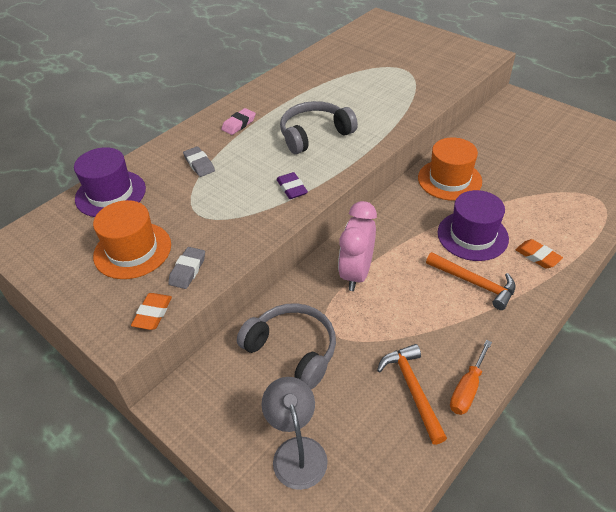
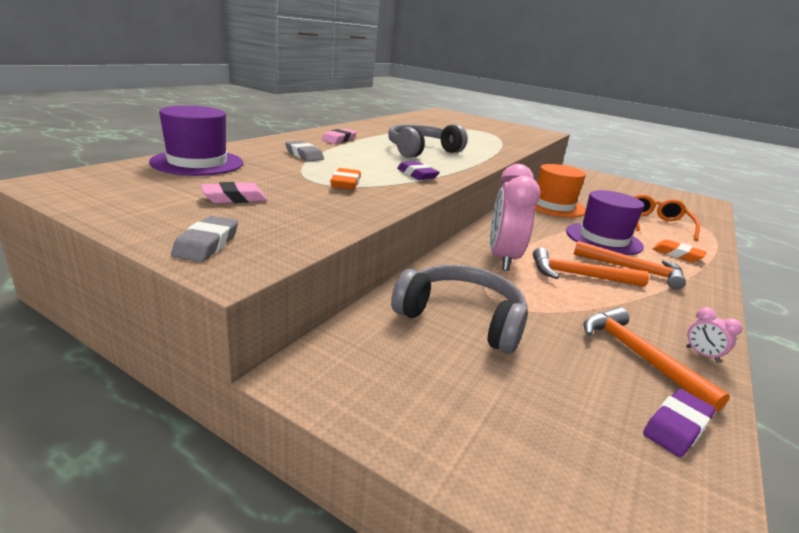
camera: 15 degrees left, 20 degrees down
orange hat [93,200,171,279] -> pink eraser [201,182,267,204]
orange eraser [131,293,172,330] -> orange eraser moved to [330,168,361,190]
grey eraser [168,247,205,289] -> grey eraser moved to [171,216,238,262]
grey lamp [262,377,328,490] -> none
orange screwdriver [450,340,492,415] -> pink clock [686,307,742,363]
none -> orange hammer [533,247,649,287]
none -> orange glasses [634,194,700,241]
none -> purple eraser [643,389,715,457]

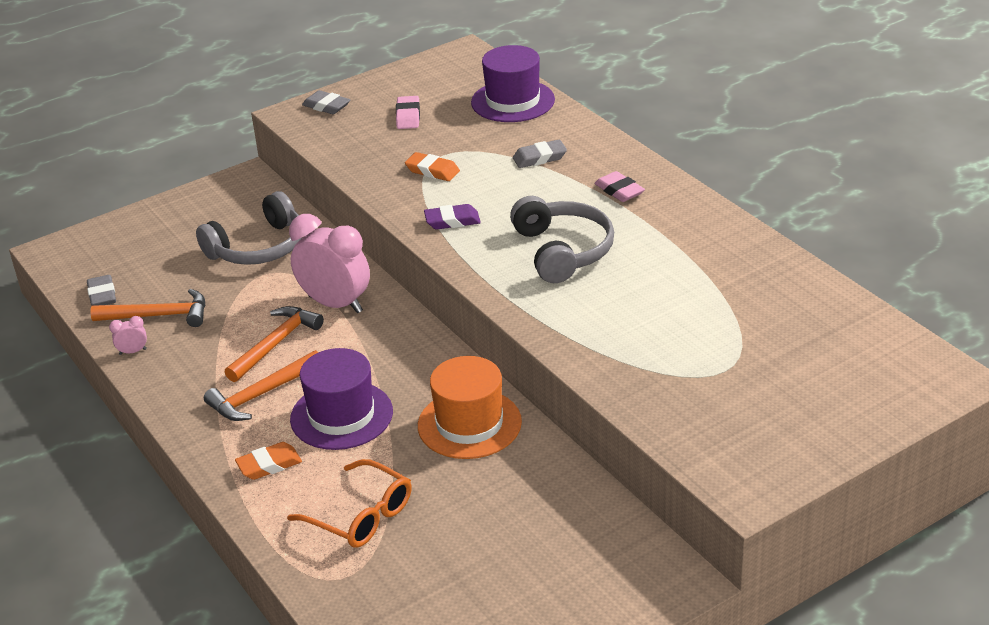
camera: 120 degrees right, 10 degrees up
purple eraser [643,389,715,457] -> grey eraser [87,275,116,306]

